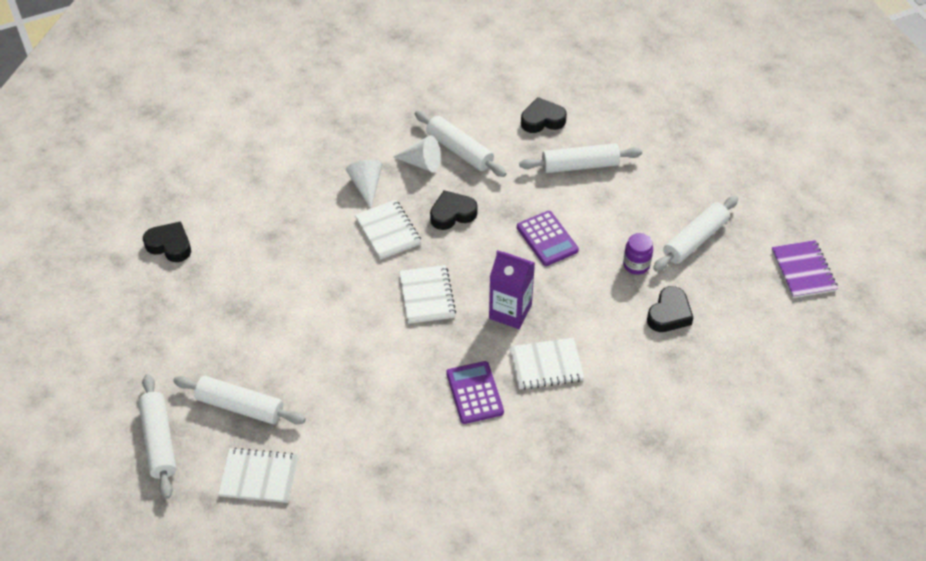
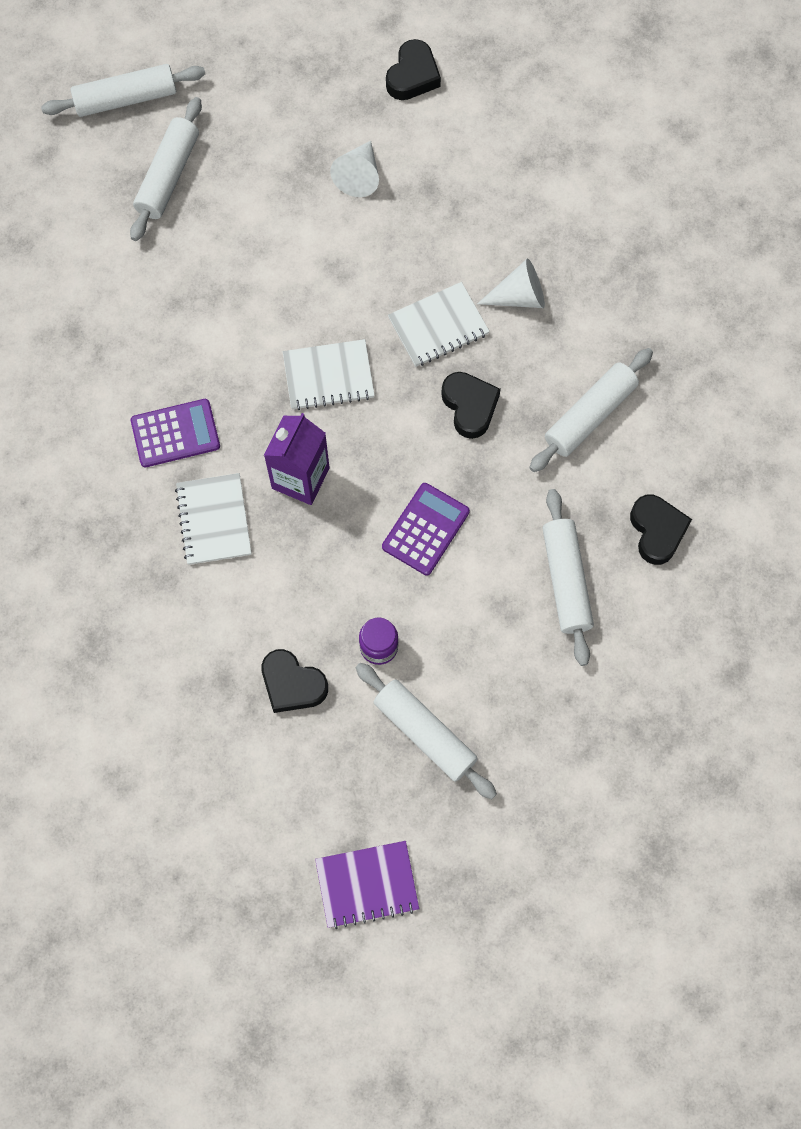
camera: 90 degrees right, 20 degrees up
white notebook [218,447,298,503] -> none
white cone [393,135,440,172] -> white cone moved to [330,141,379,197]
purple calculator [517,211,579,266] -> purple calculator turned 150 degrees clockwise [382,483,470,575]

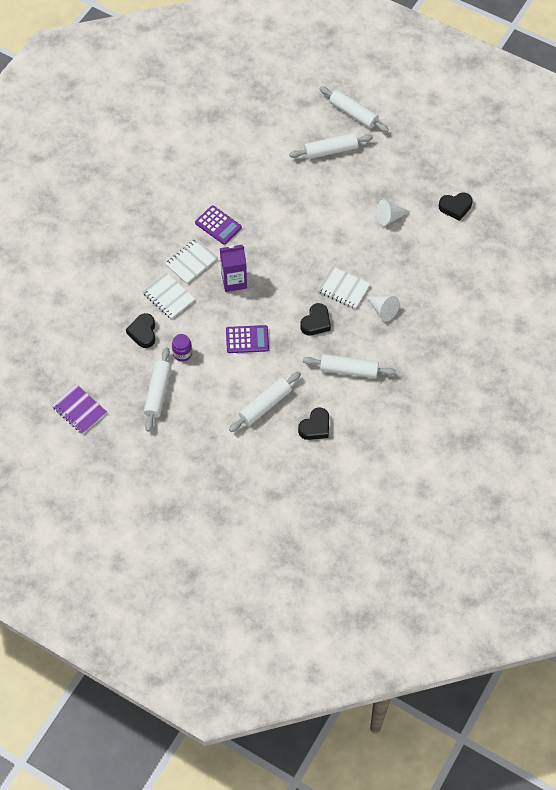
camera: 55 degrees right, 10 degrees down
white notebook [283,339,375,410] -> white notebook moved to [142,273,195,319]

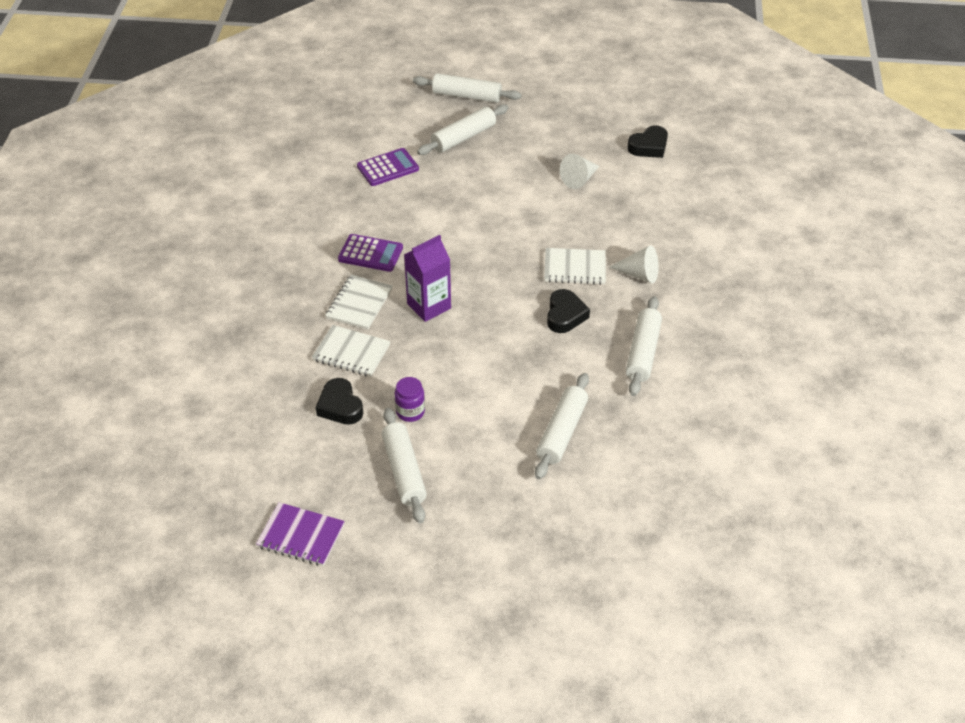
camera: 25 degrees left, 15 degrees down
purple calculator [226,325,269,353] -> purple calculator moved to [357,148,419,186]
black heart [298,407,329,440] -> none
white rolling pin [303,354,396,378] -> white rolling pin turned 60 degrees counterclockwise [626,296,662,396]

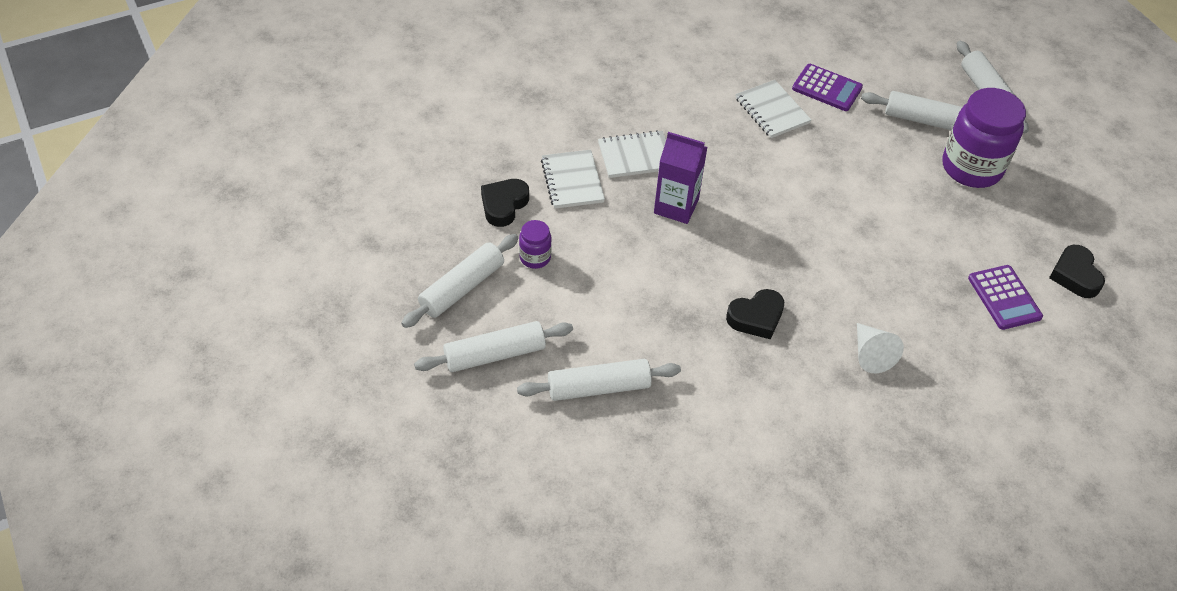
camera: 55 degrees right, 5 degrees up
purple notebook [256,502,345,566] -> none
purple calculator [338,234,403,272] -> purple calculator moved to [968,265,1043,330]
white notebook [544,248,606,285] -> white notebook moved to [735,80,811,138]
white cone [560,154,600,189] -> none
white rolling pin [626,296,662,396] -> white rolling pin moved to [414,321,573,372]
black heart [627,126,668,158] -> black heart turned 60 degrees clockwise [1049,245,1105,298]
none -> purple jar [942,88,1026,188]

